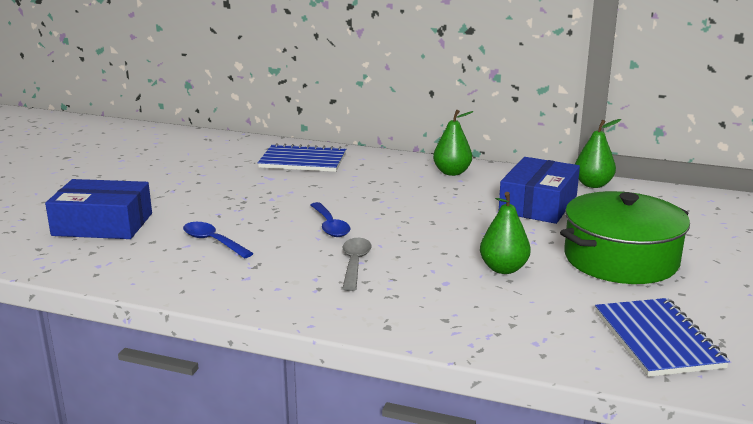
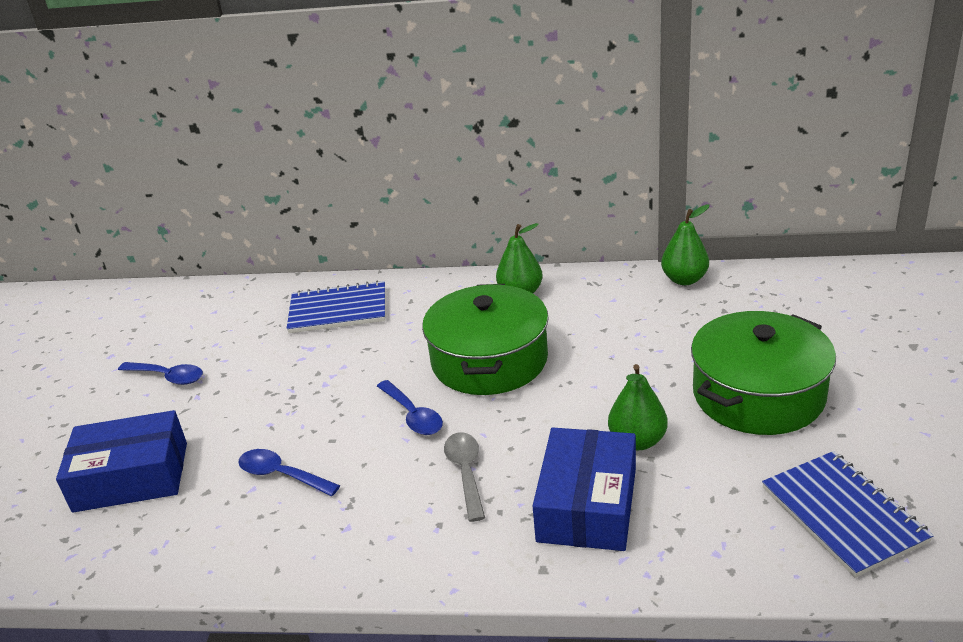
camera: 10 degrees left, 10 degrees up
blue box [499,157,580,224] -> blue box moved to [533,428,636,551]
none -> blue spoon [118,362,203,385]
none -> green pot [422,284,549,395]

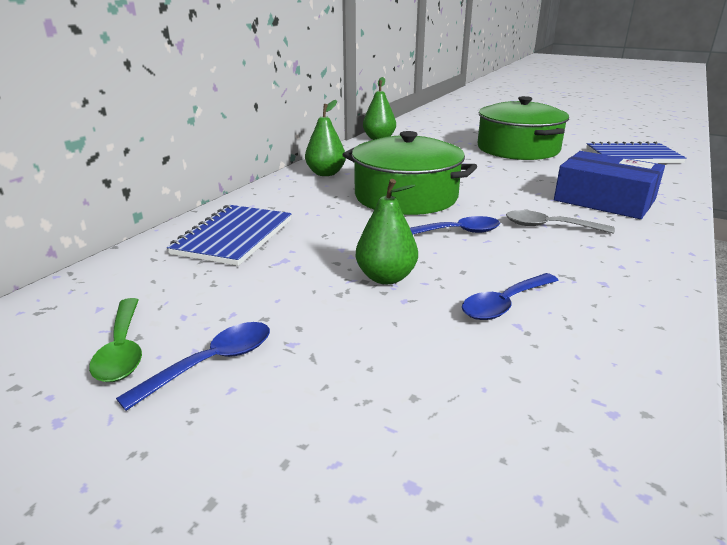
camera: 70 degrees left, 5 degrees down
blue box [56,410,187,512] -> none
green pear [608,364,668,450] -> green pear moved to [356,179,418,284]
none -> green spoon [89,298,142,382]

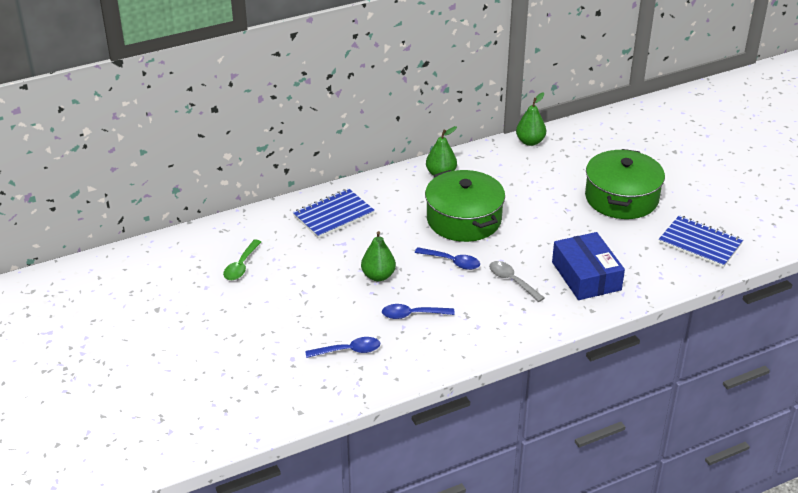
camera: 35 degrees right, 10 degrees up
blue spoon [116,322,270,411] -> blue spoon moved to [305,337,380,358]

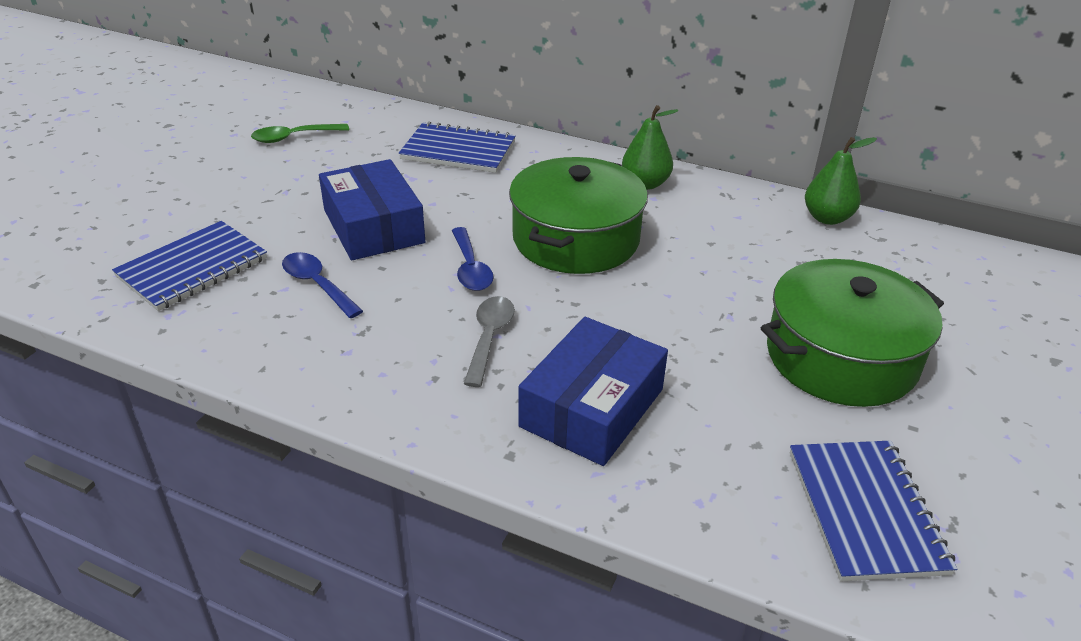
camera: 50 degrees right, 0 degrees up
blue spoon [305,337,380,358] -> blue notebook [112,221,267,311]
green pear [361,231,396,281] -> blue box [319,159,425,260]

